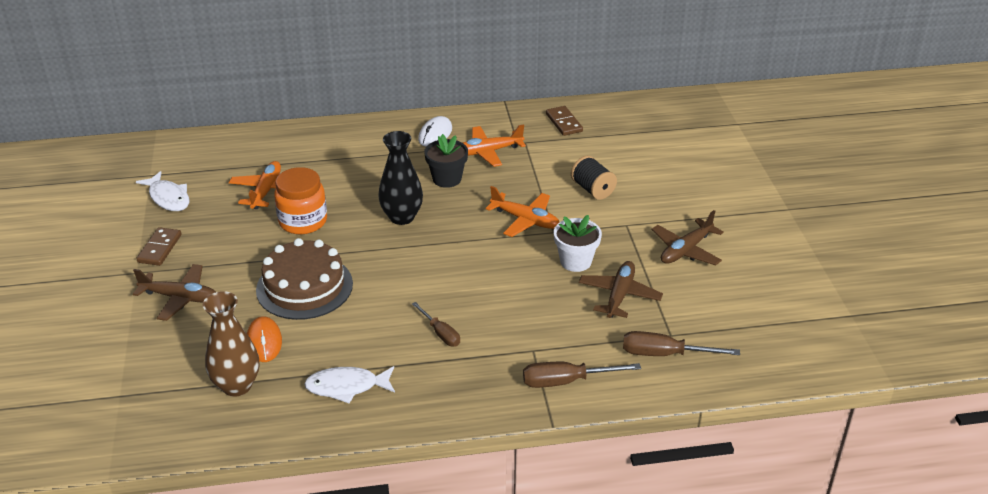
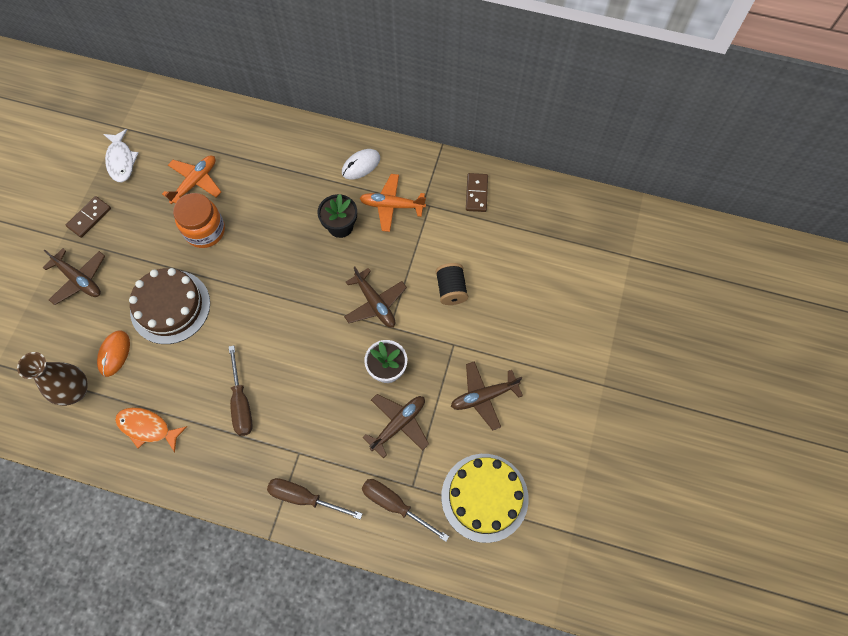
camera: 25 degrees right, 30 degrees up
white fish [304,366,395,403] -> orange fish [115,407,187,453]
black vase [378,131,423,225] -> none
brown screwdriver [412,302,460,347] -> brown screwdriver [229,346,253,436], size x1.51
orange plane [486,186,560,237] -> brown plane [344,266,407,328]
none -> yellow cake [441,454,529,543]

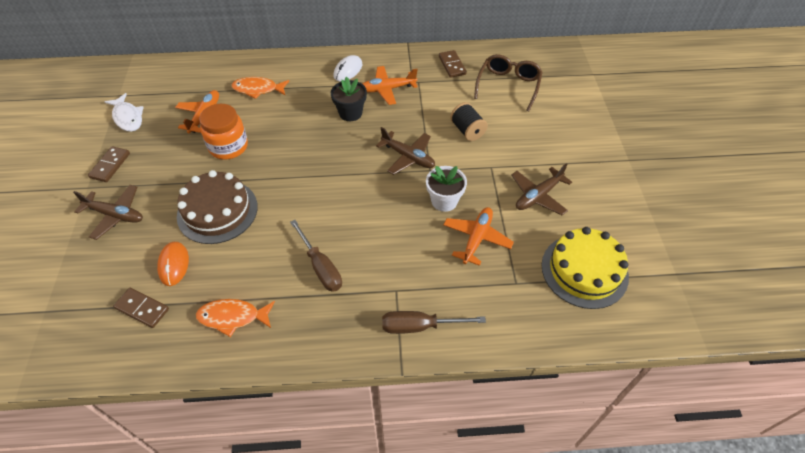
camera: 20 degrees left, 15 degrees down
brown vase [17,352,88,406] -> brown domino [113,288,169,328]
brown screwdriver [362,479,449,542] -> none
brown plane [363,394,429,458] -> orange plane [443,207,514,266]
none -> orange fish [231,77,289,99]
none -> brown glasses [474,54,543,111]

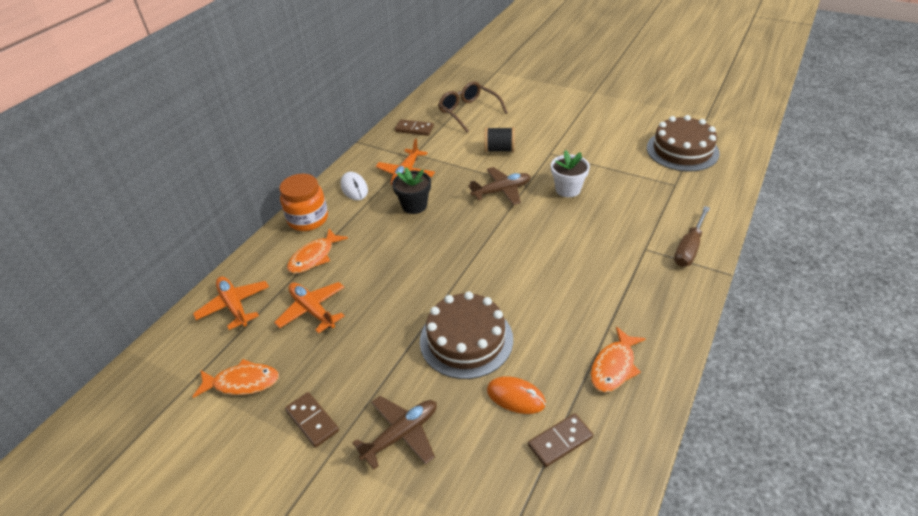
camera: 55 degrees left, 10 degrees down
white fish [104,93,144,132] -> orange fish [193,359,279,398]
orange jar [199,104,248,160] -> orange jar moved to [279,174,328,231]
brown screwdriver [290,220,342,292] -> none
orange plane [443,207,514,266] -> orange plane moved to [193,276,269,330]
brown plane [511,163,572,215] -> none
yellow cake [542,227,629,309] -> brown cake [647,115,720,171]

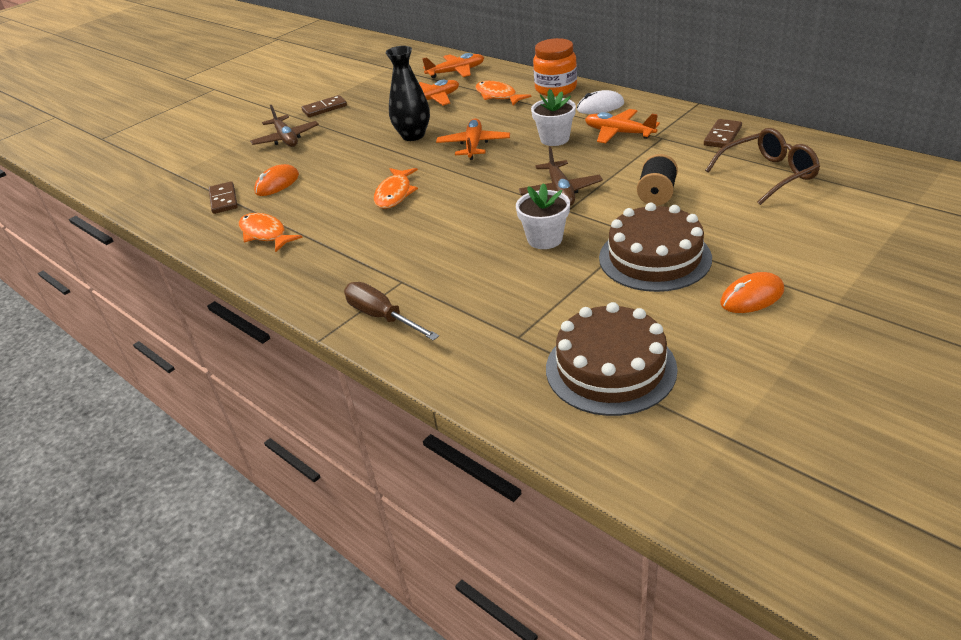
camera: 105 degrees right, 5 degrees down
orange fish [193,359,279,398] -> orange fish moved to [374,168,418,209]
black flower pot [392,168,431,214] -> white flower pot [531,89,576,146]
brown cake [420,291,513,379] -> brown cake moved to [599,203,712,292]
none -> black vase [385,46,430,141]
none -> orange plane [436,118,510,160]
none -> orange mouse [720,272,784,313]

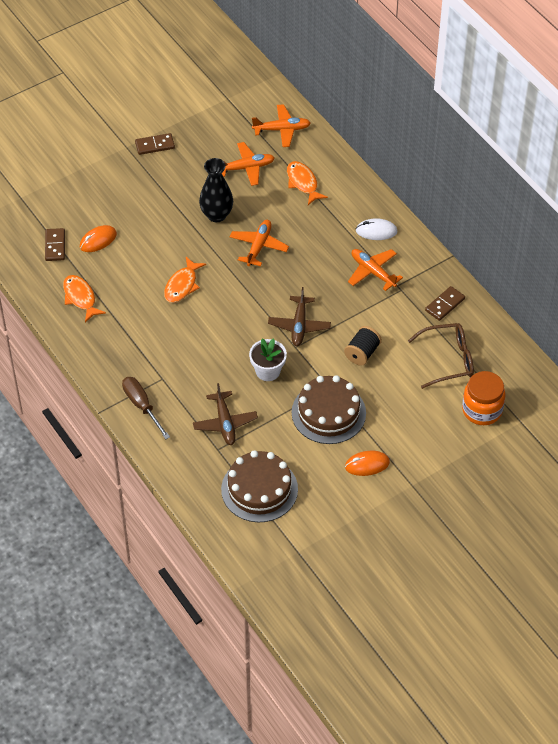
camera: 10 degrees right, 15 degrees up
brown plane [250,105,319,147] -> brown plane moved to [193,383,258,445]
white flower pot [531,89,576,146] -> none
orange jar [533,38,577,96] -> orange jar moved to [462,371,505,425]

